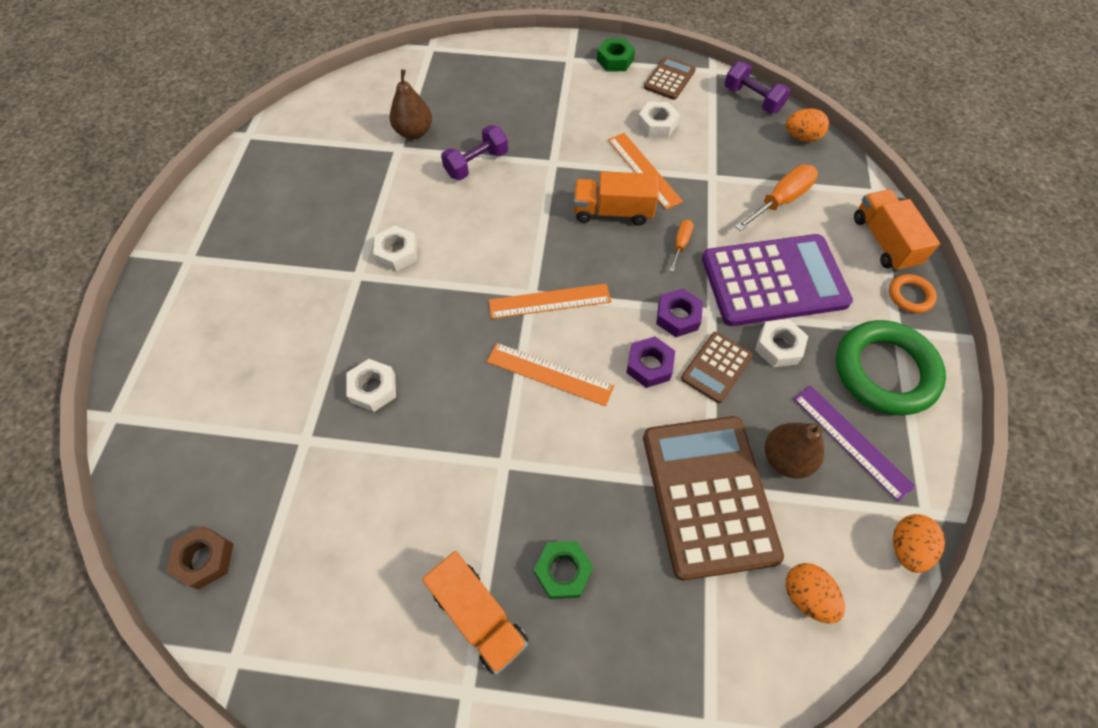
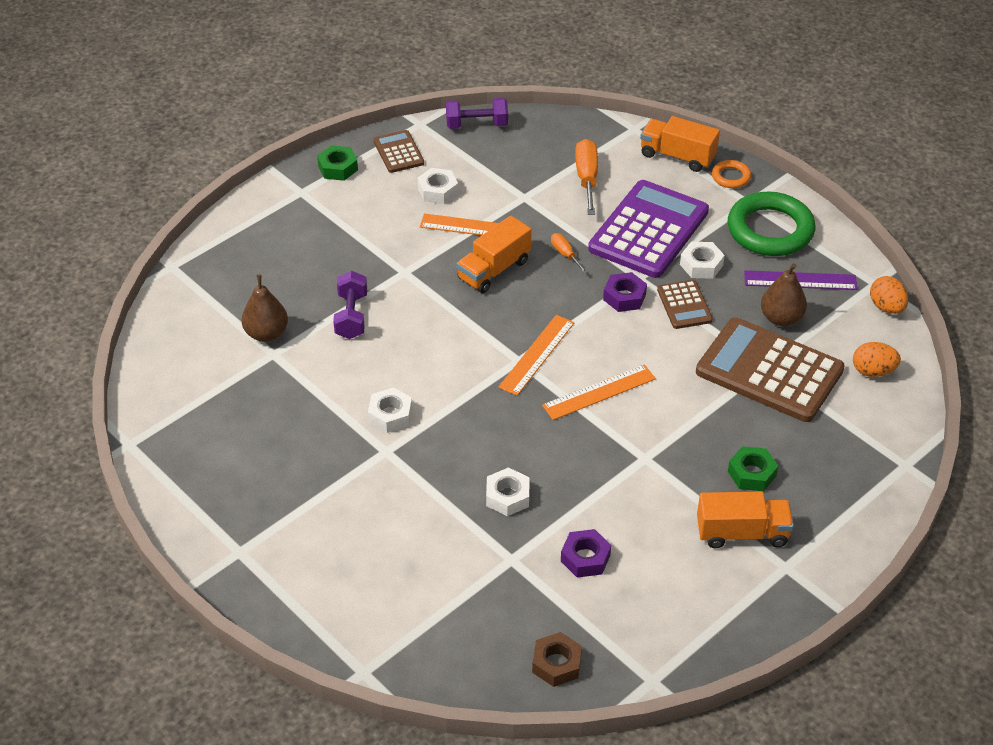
camera: 50 degrees left, 15 degrees down
purple nut [626,336,675,388] -> purple nut moved to [561,529,611,578]
orange egg [786,109,829,142] -> none

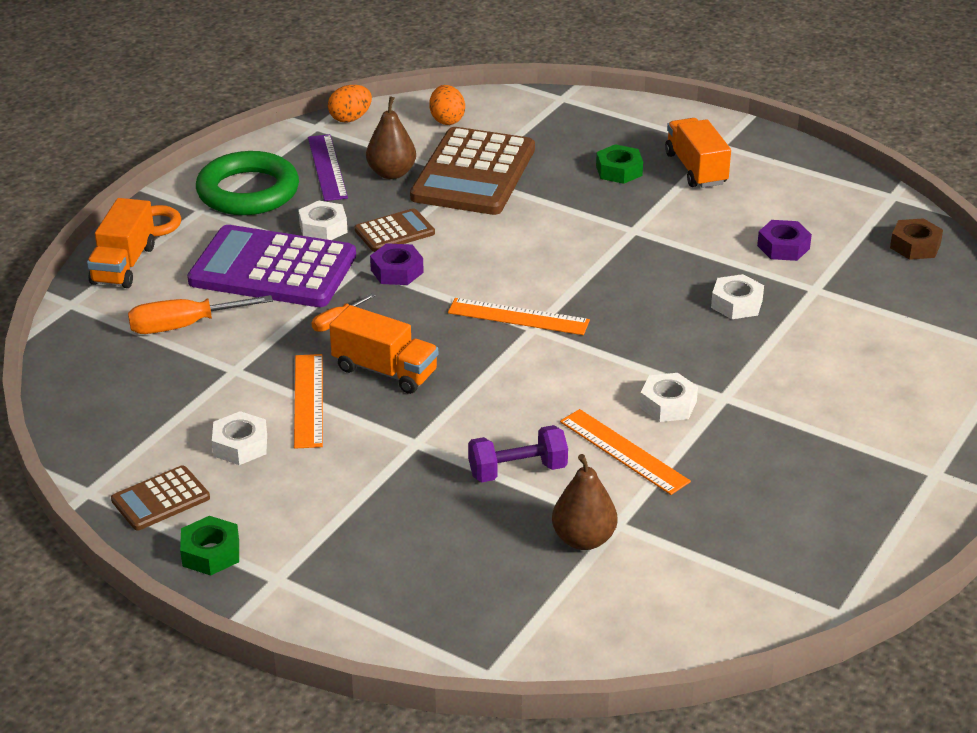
camera: 105 degrees left, 10 degrees down
purple dumbbell [446,98,508,129] -> none
orange ruler [542,364,656,420] -> orange ruler moved to [560,409,691,495]

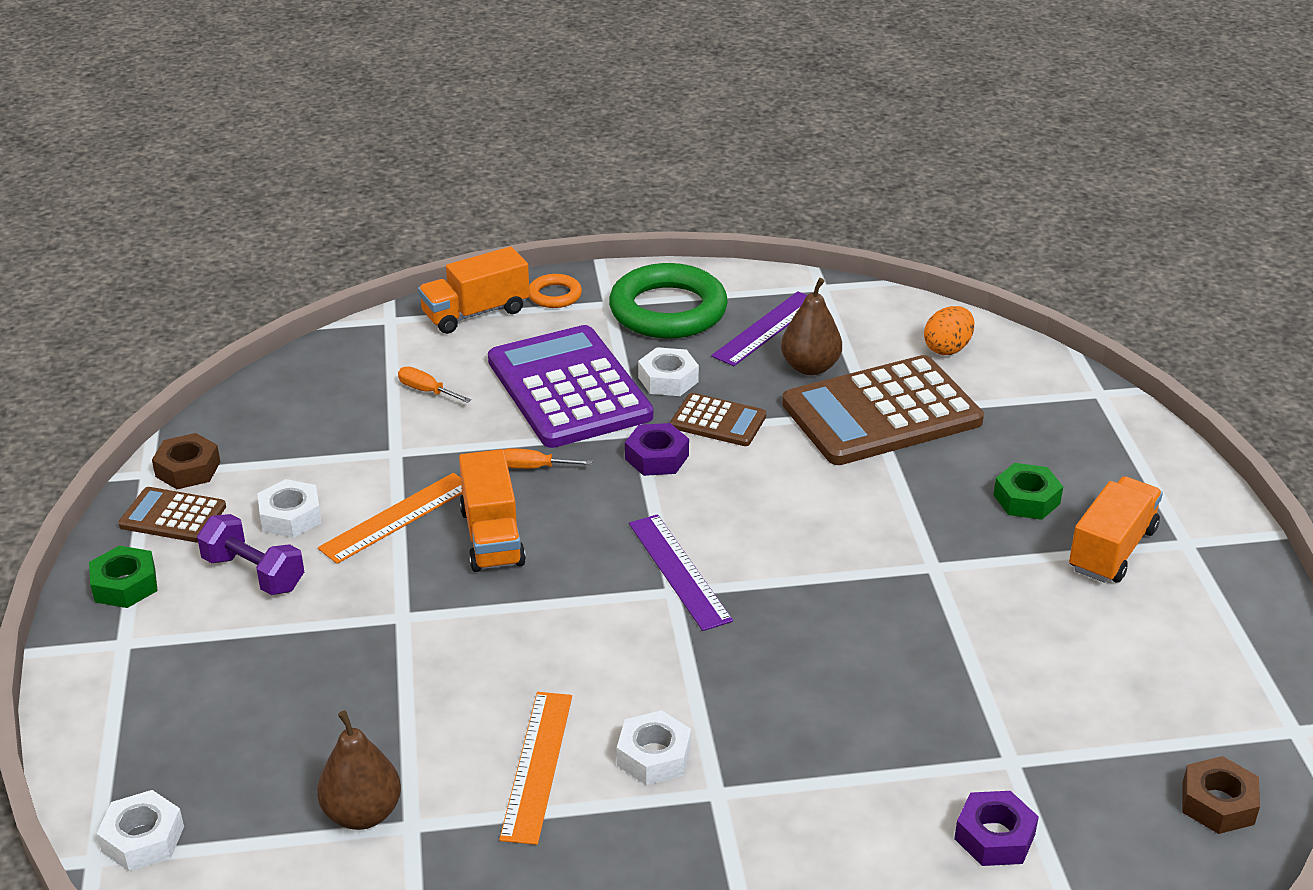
camera: 50 degrees right, 0 degrees up
orange screwdriver [128,295,273,334] -> orange screwdriver [398,367,471,403], size x0.55
orange egg [328,85,372,123] -> none
orange ruler [448,298,590,335] -> purple ruler [629,514,733,631]
purple dumbbell [468,425,568,482] -> purple dumbbell moved to [197,514,304,595]
white nut [711,274,764,319] -> white nut moved to [97,790,184,871]
purple nut [757,220,812,261] -> purple nut moved to [954,791,1039,866]
none -> brown nut [152,433,220,489]

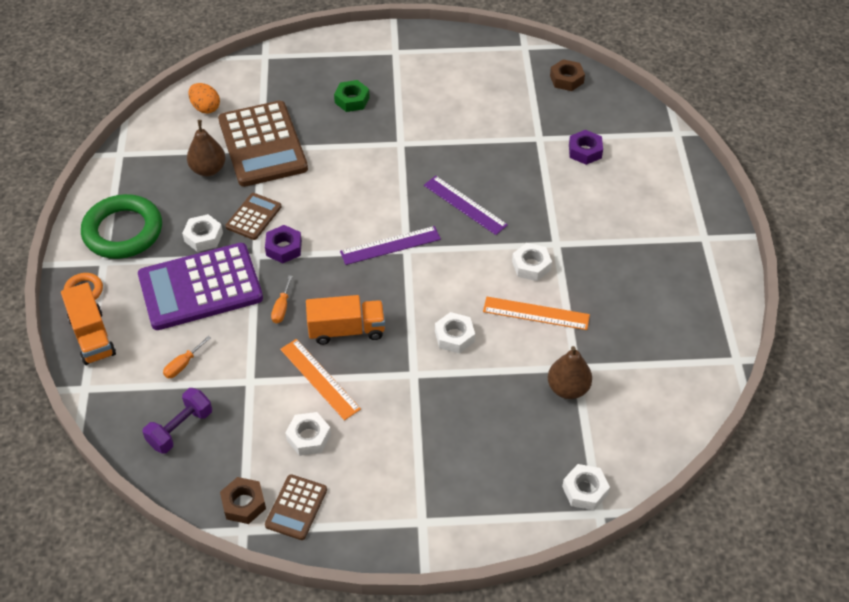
camera: 85 degrees left, 15 degrees up
green nut [89,546,158,608] -> none
purple dumbbell [197,514,304,595] -> purple dumbbell moved to [143,388,212,454]
purple ruler [711,291,807,366] -> purple ruler moved to [424,176,508,235]
orange truck [1069,476,1163,583] -> none
none -> white nut [435,312,475,354]

